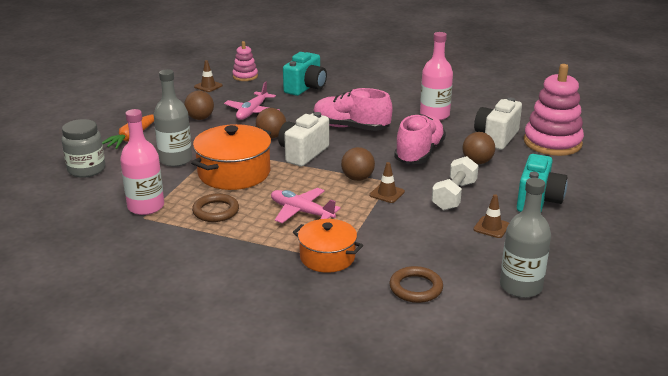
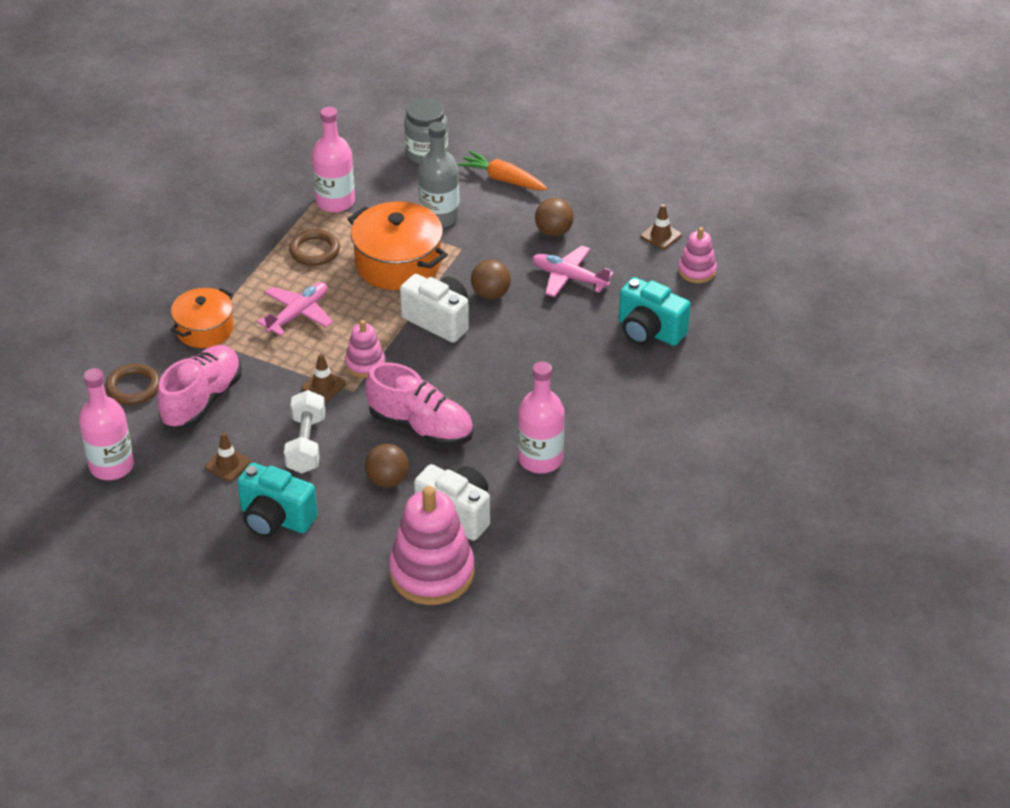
camera: 95 degrees right, 15 degrees up
pink shoe [313,88,393,131] -> pink shoe moved to [157,345,242,428]
brown ball [341,147,375,181] -> pink stacking toy [345,320,385,378]
white dumbbell [432,156,479,210] -> white dumbbell turned 60 degrees clockwise [284,390,325,473]
grey bottle [500,178,551,298] -> pink bottle [79,368,134,480]

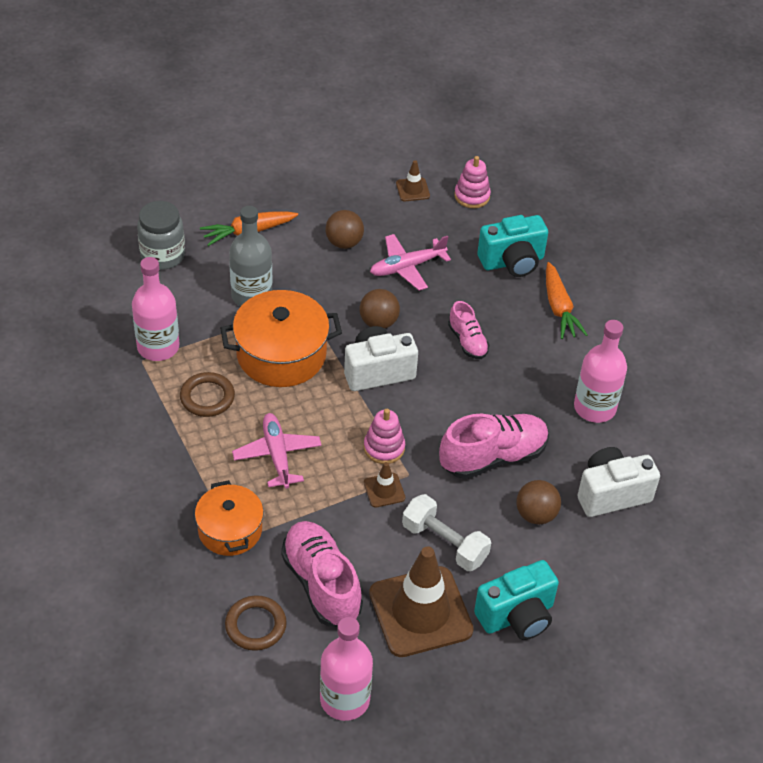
camera: 55 degrees left, 5 degrees up
brown traffic cone [205,432,251,481] -> brown traffic cone [369,546,474,657], size x2.30
pink stacking toy [389,486,475,605] -> none
none -> pink shoe [448,301,489,359]
none -> orange carrot [546,262,588,339]

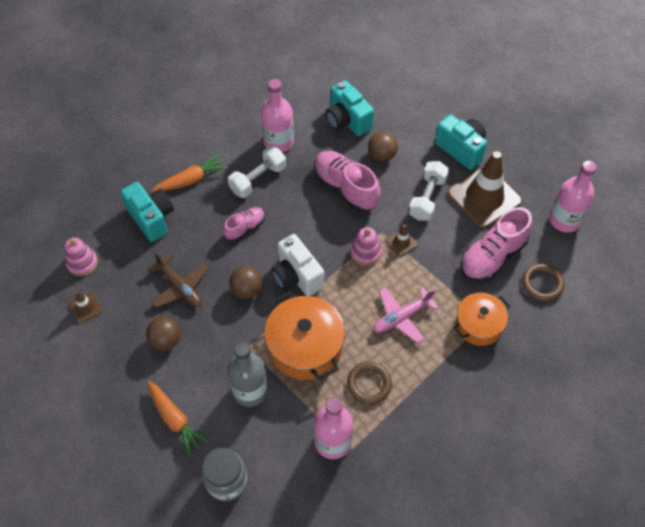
camera: 105 degrees left, 10 degrees up
pink plane [370,234,451,291] -> brown plane [148,252,209,308]
white camera [578,447,660,517] -> turquoise camera [325,80,374,136]
none -> white dumbbell [228,146,286,198]

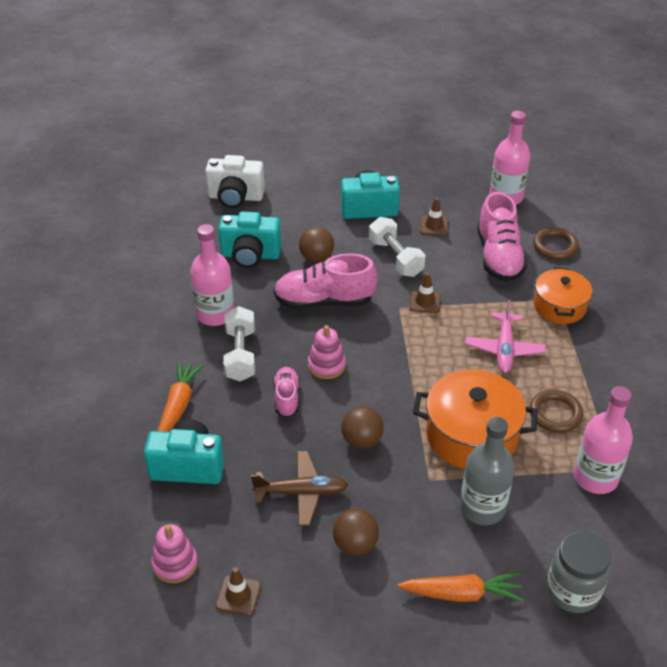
camera: 50 degrees left, 15 degrees down
white camera [271,234,324,296] -> white camera moved to [205,155,265,208]
pink stacking toy [351,227,381,266] -> pink stacking toy moved to [308,325,346,379]
brown traffic cone [447,151,522,229] -> brown traffic cone [420,197,448,236], size x0.43

